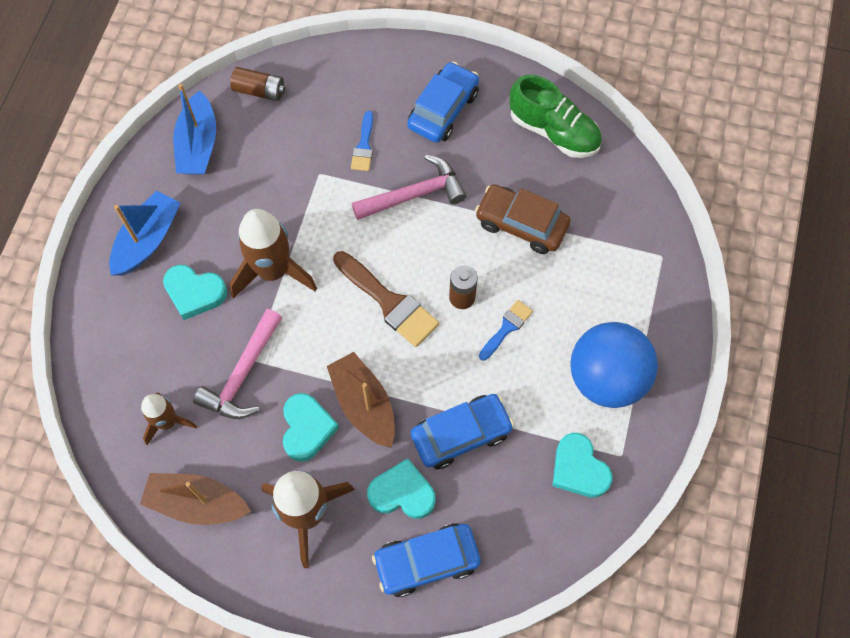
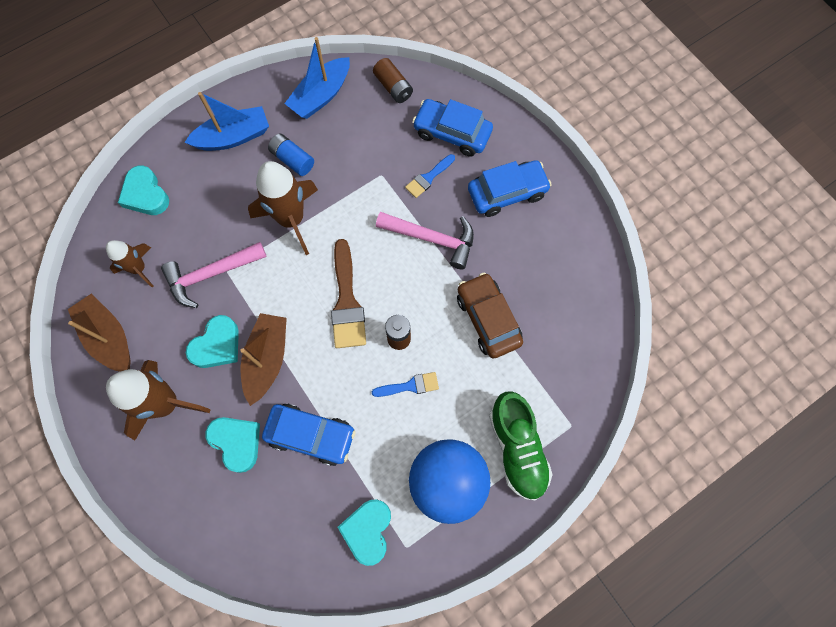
camera: 40 degrees right, 5 degrees up
turquoise heart [163,265,227,320] -> turquoise heart moved to [118,166,169,215]
blue car [372,523,481,597] -> blue car moved to [412,99,493,156]
green shoe [509,75,602,158] -> green shoe moved to [489,391,553,501]
none -> blue battery [268,133,314,176]

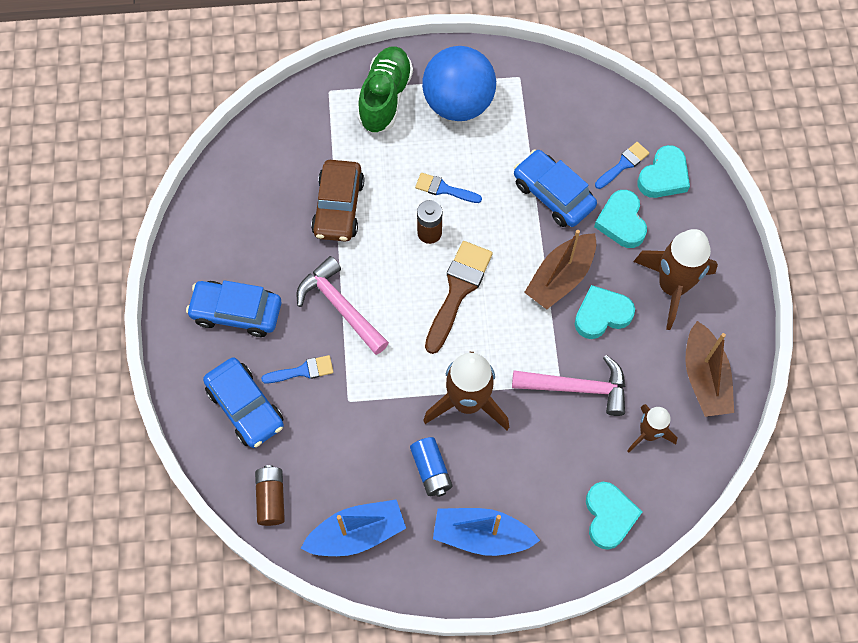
camera: 150 degrees left, 5 degrees down
turquoise heart [337,500,391,566] -> turquoise heart moved to [637,145,690,198]
none -> blue brush [595,142,649,189]

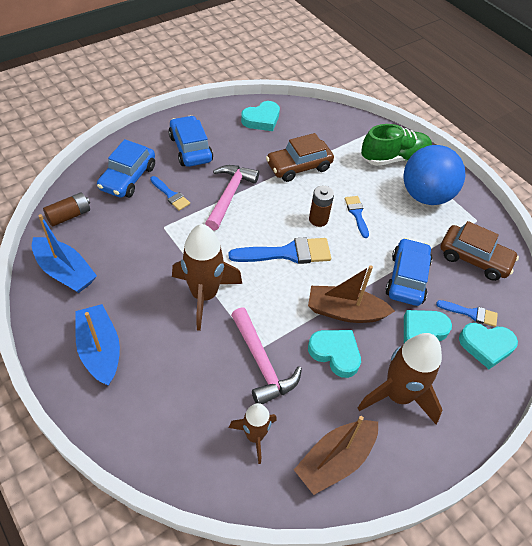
camera: 55 degrees right, 15 degrees down
blue battery [410,437,452,497] -> none
brown brush [425,241,493,354] -> blue brush [229,237,331,264]
turquoise heart [586,482,642,550] -> turquoise heart moved to [241,101,280,131]
none -> brown car [440,221,519,281]

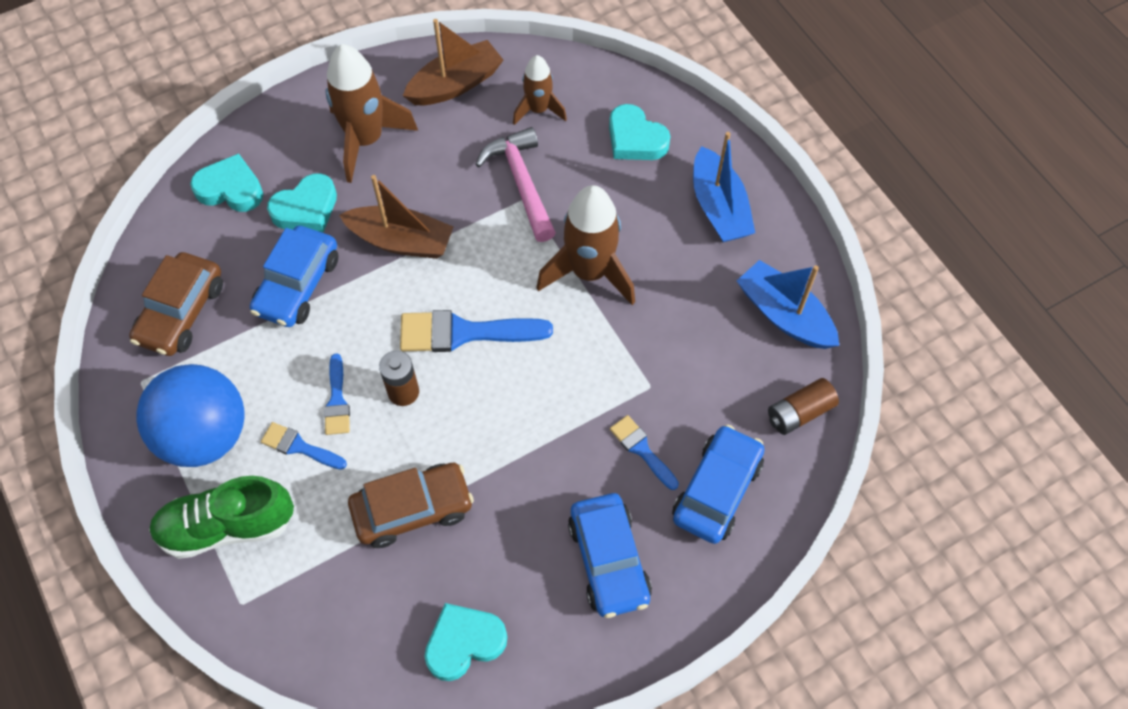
camera: 170 degrees left, 10 degrees up
pink hammer [205,165,259,230] -> none
turquoise heart [308,330,361,378] -> turquoise heart moved to [609,104,671,160]
blue brush [436,300,498,327] -> blue brush moved to [261,422,347,470]
brown car [440,221,519,281] -> brown car turned 105 degrees counterclockwise [129,252,223,356]

